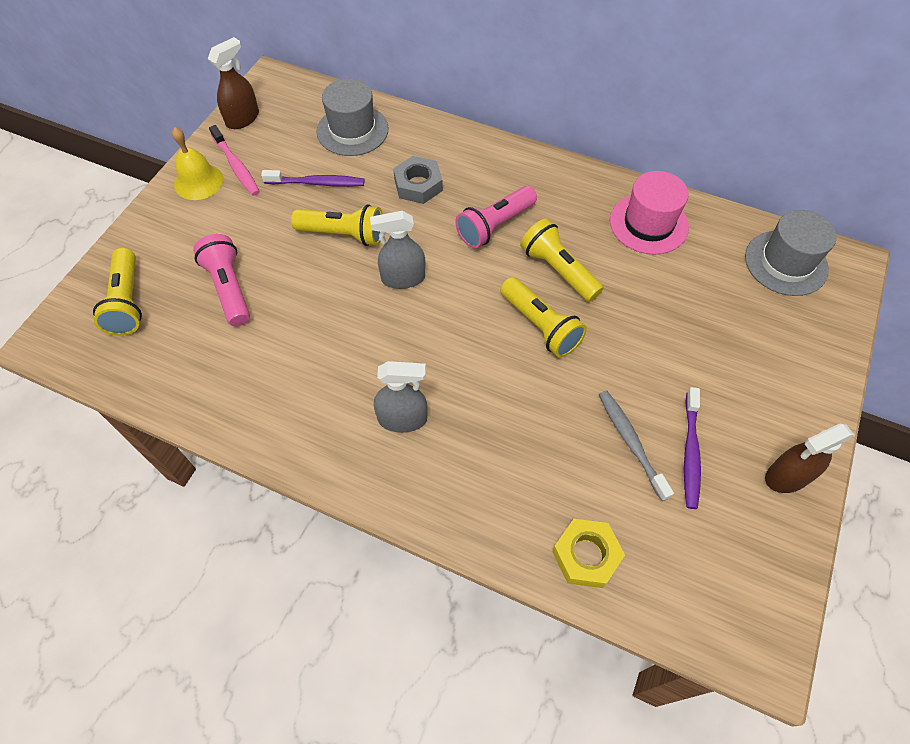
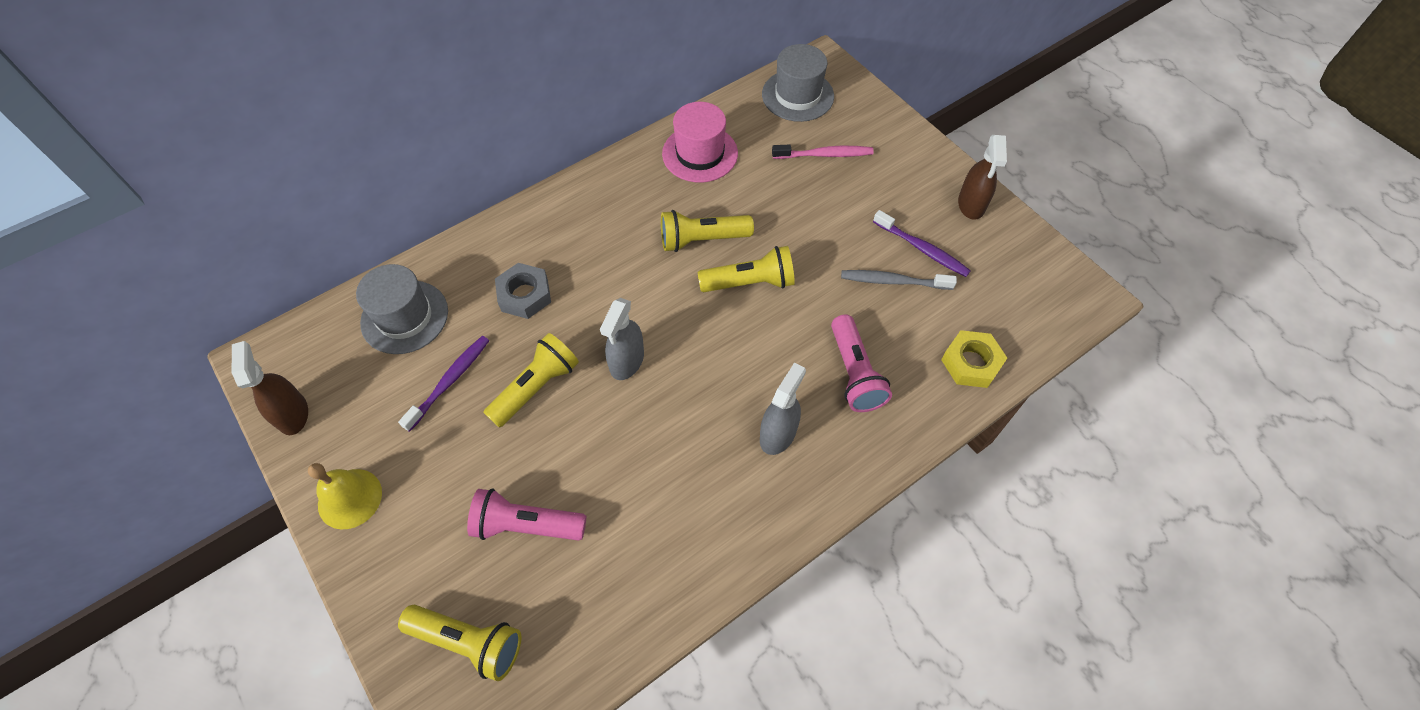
camera: 60 degrees left, 0 degrees up
pink toothbrush [209,125,260,196] -> pink toothbrush moved to [772,145,874,159]
pink flashlight [455,186,537,248] -> pink flashlight moved to [831,315,892,412]

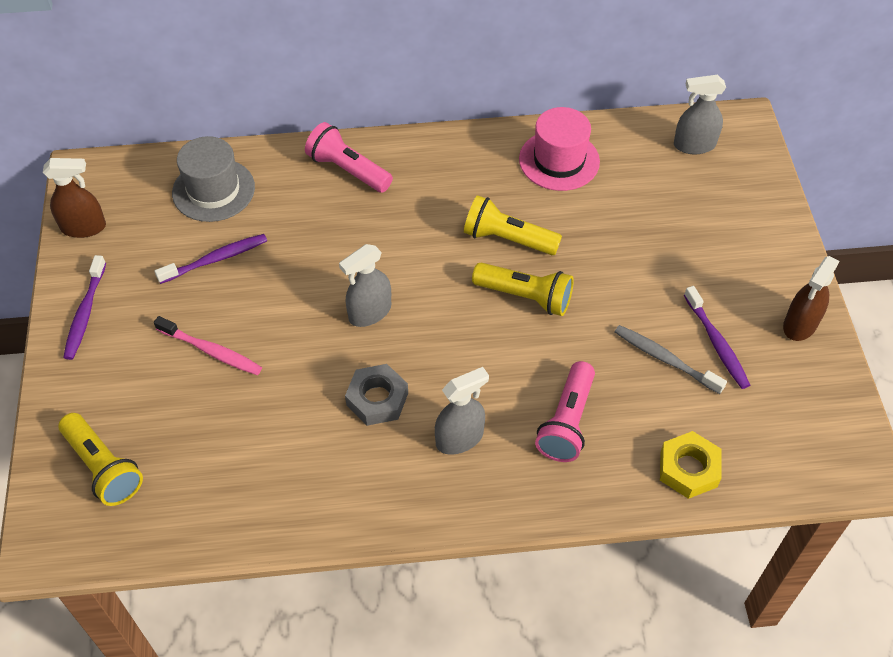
camera: 30 degrees right, 5 degrees down
brown spray bottle [232,341,308,435] -> brown spray bottle turned 75 degrees clockwise [43,158,106,238]
yellow bell [308,463,382,529] -> purple toothbrush [63,255,106,360]
pink flashlight [467,489,586,541] -> pink flashlight moved to [305,122,393,193]
yellow flashlight [483,333,579,428] -> none
grey nut [495,263,551,319] -> grey nut moved to [345,364,408,426]
grey hat [762,44,834,122] -> grey spray bottle [674,75,726,154]
pink toothbrush [772,145,874,159] -> pink toothbrush moved to [154,316,262,375]

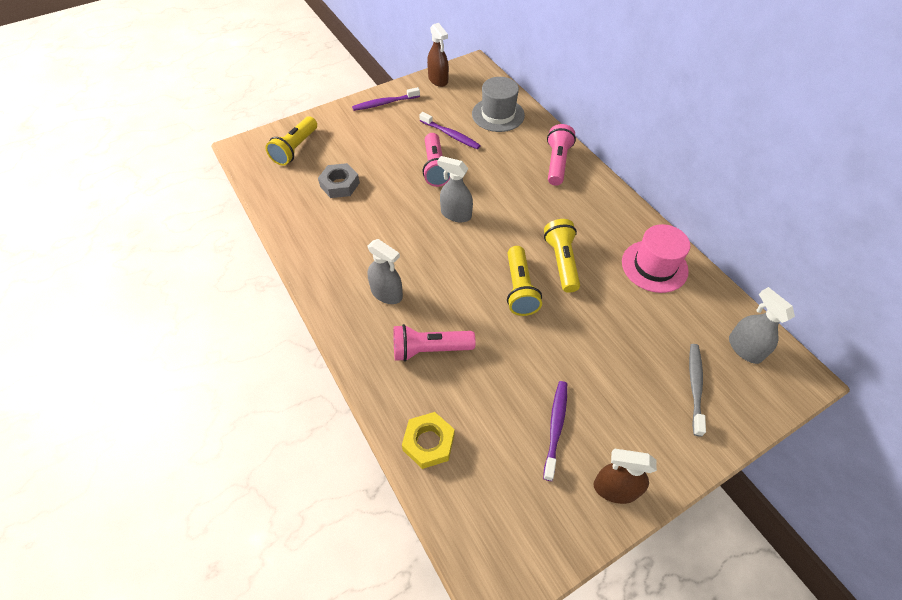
camera: 65 degrees right, 0 degrees up
pink toothbrush [154,316,262,375] -> none
grey nut [345,364,408,426] -> grey nut moved to [318,163,360,198]
grey toothbrush [615,325,727,394] -> grey toothbrush moved to [689,344,706,436]
purple toothbrush [684,286,750,389] -> purple toothbrush turned 150 degrees clockwise [543,381,567,481]
none -> pink flashlight [423,133,450,187]

